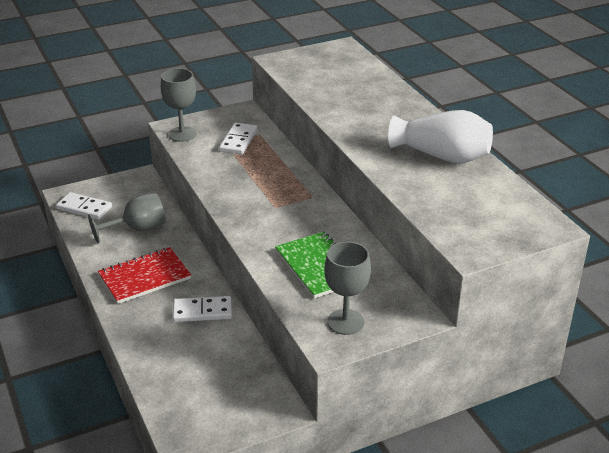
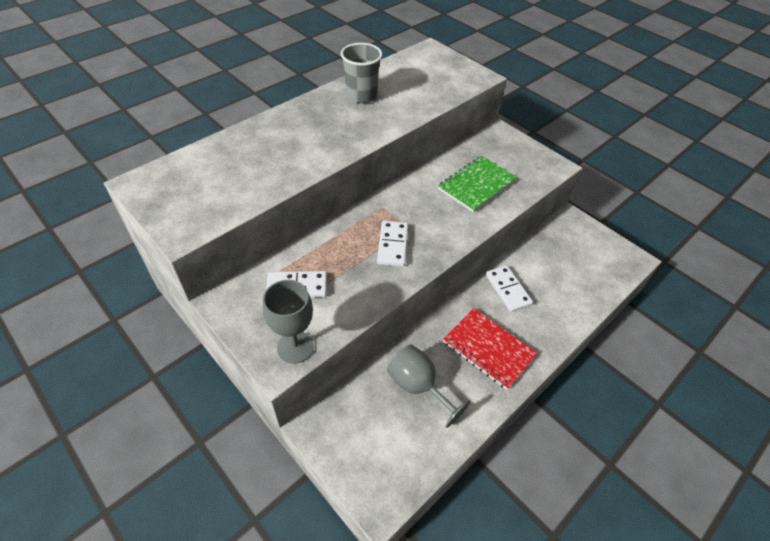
camera: 110 degrees left, 15 degrees up
white domino [56,192,112,220] -> white domino moved to [377,221,408,267]
grey goblet [324,242,371,335] -> none
white vase [388,110,493,163] -> grey cup [341,43,383,104]

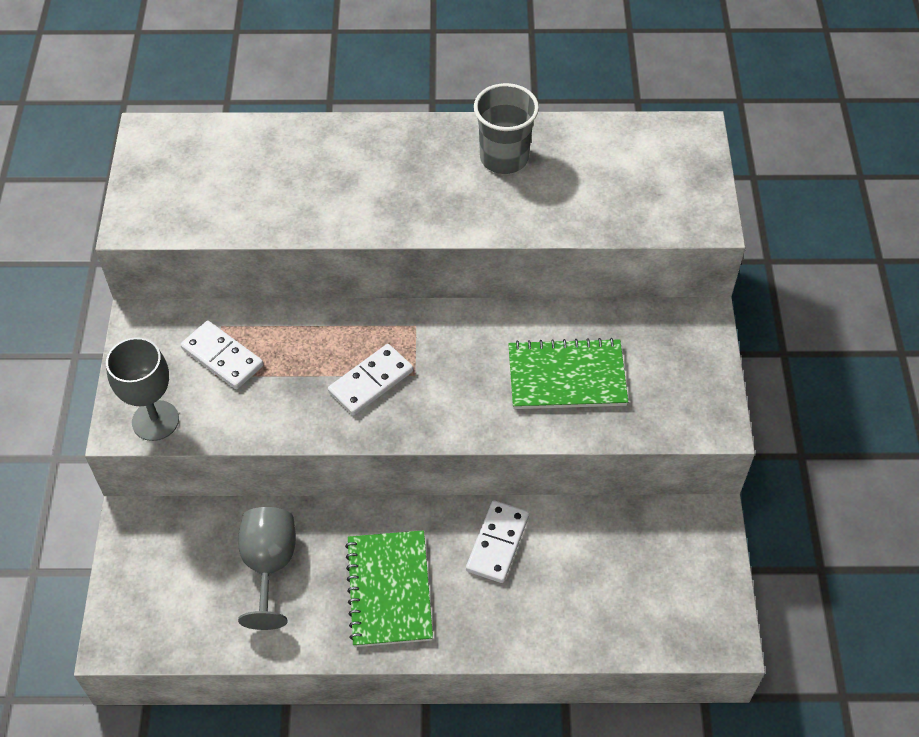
camera: 45 degrees right, 5 degrees up
red notebook [443,308,538,390] -> green notebook [345,530,433,647]

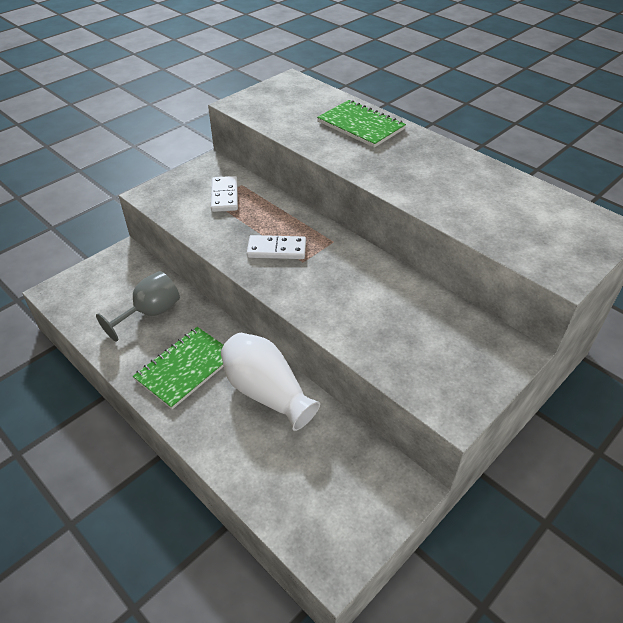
camera: 45 degrees right, 10 degrees down
grey goblet [106,337,179,441] -> none
white domino [466,500,529,583] -> white vase [221,333,320,431]
grey cup [474,83,539,174] -> none
green notebook [508,338,628,409] -> green notebook moved to [317,100,406,148]

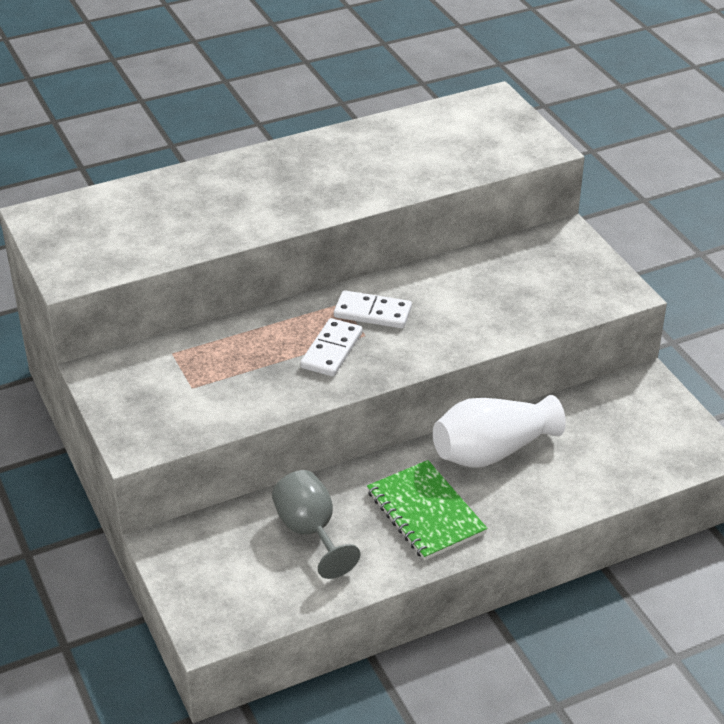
camera: 70 degrees left, 5 degrees down
white domino [211,176,238,212] -> white domino moved to [334,290,412,329]
green notebook [317,100,406,148] -> none

